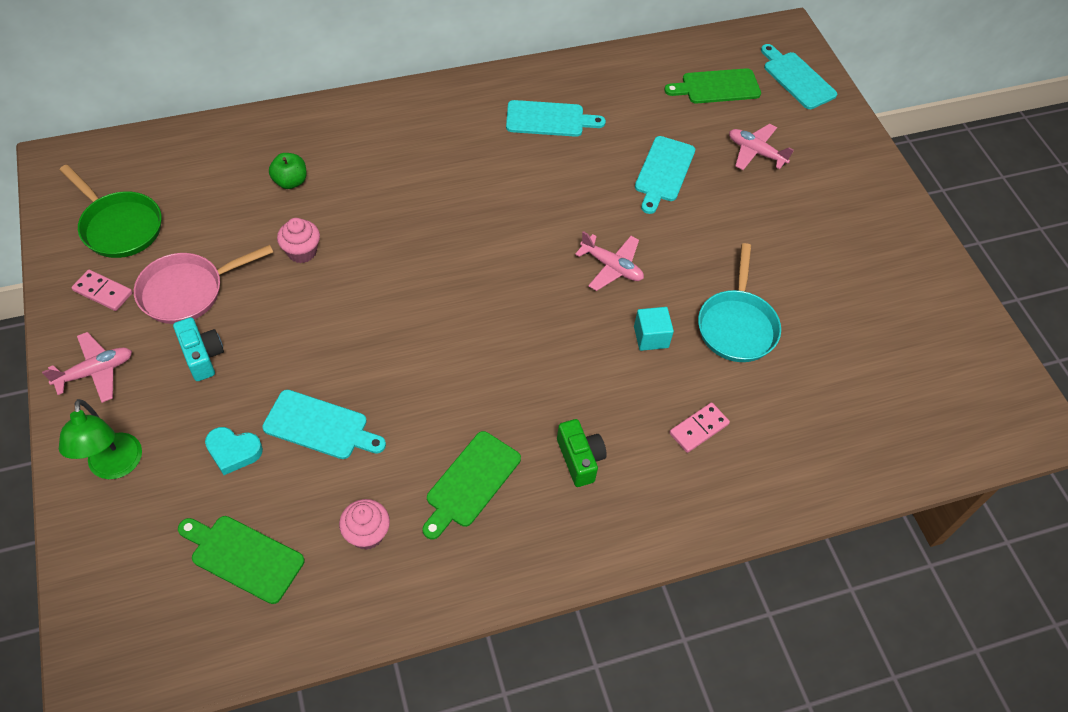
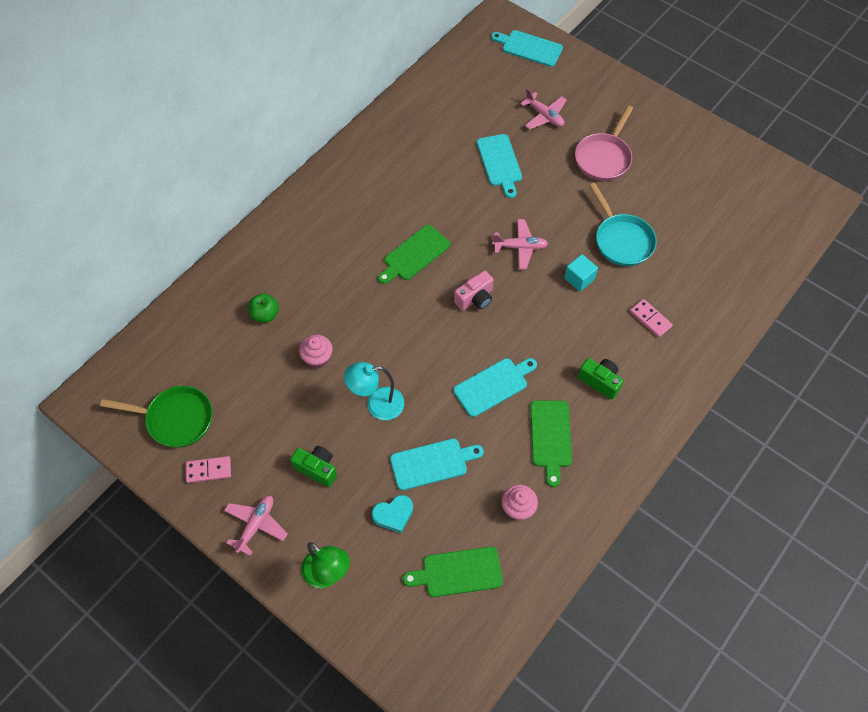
camera: 30 degrees left, 5 degrees up
pink pan [134,245,273,324] -> pink pan moved to [575,105,633,181]
turquoise camera [173,317,224,381] -> green camera [290,446,337,487]
turquoise cutting board [506,100,606,137] -> turquoise cutting board moved to [453,358,537,417]
green cutting board [664,68,761,103] -> green cutting board moved to [378,225,450,284]
pink domino [669,402,730,453] -> pink domino turned 60 degrees counterclockwise [630,299,673,338]
pink plane [729,124,794,170] -> pink plane turned 135 degrees counterclockwise [520,88,567,130]
none -> turquoise lamp [344,362,404,420]
none -> pink camera [454,270,494,311]

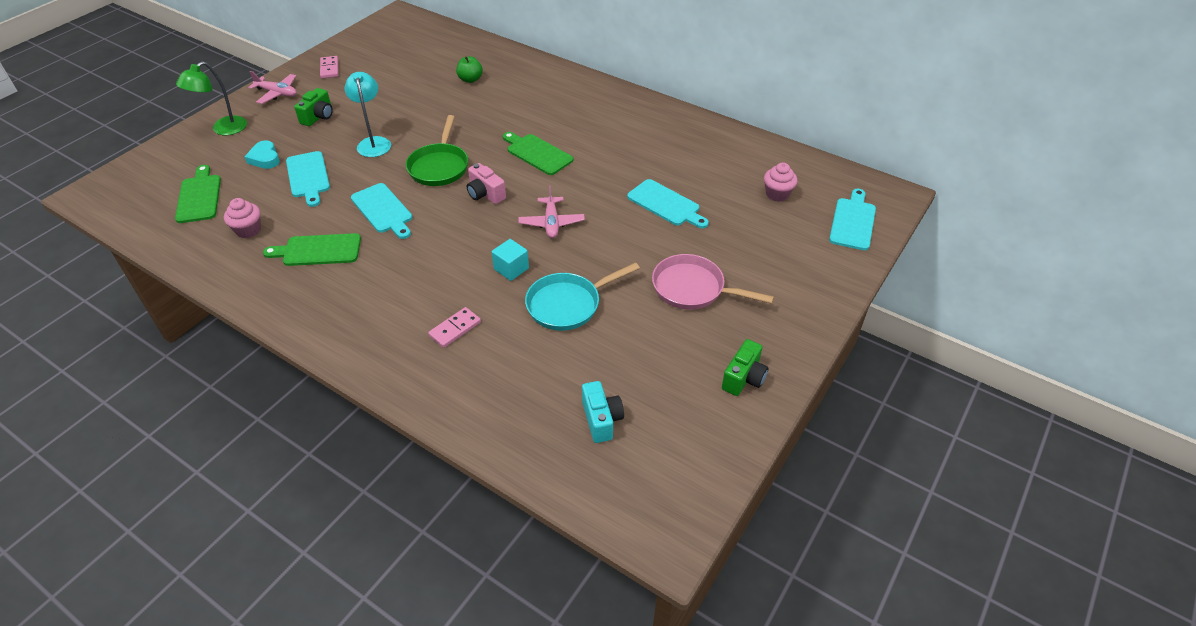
camera: 85 degrees right, 15 degrees down
green pan [100,386,212,448] -> green pan moved to [406,115,468,186]
pink cupcake [299,335,333,368] -> pink cupcake moved to [764,163,798,202]
turquoise cutting board [477,134,522,198] -> turquoise cutting board turned 120 degrees counterclockwise [627,179,709,228]
pink plane [520,88,567,130] -> none
green camera [578,358,623,400] -> green camera moved to [722,339,769,396]
none -> turquoise camera [582,381,624,443]

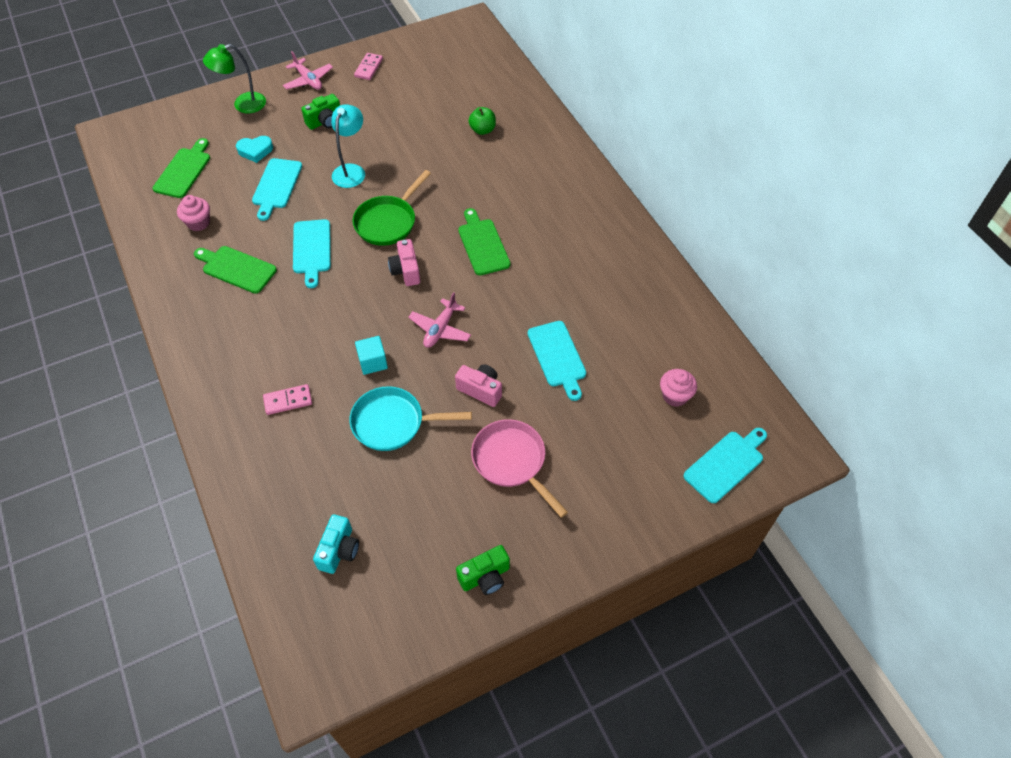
camera: 30 degrees right, 10 degrees up
turquoise heart [244,140,280,169] -> turquoise heart turned 105 degrees counterclockwise [236,136,273,163]
none -> pink camera [455,364,502,407]

